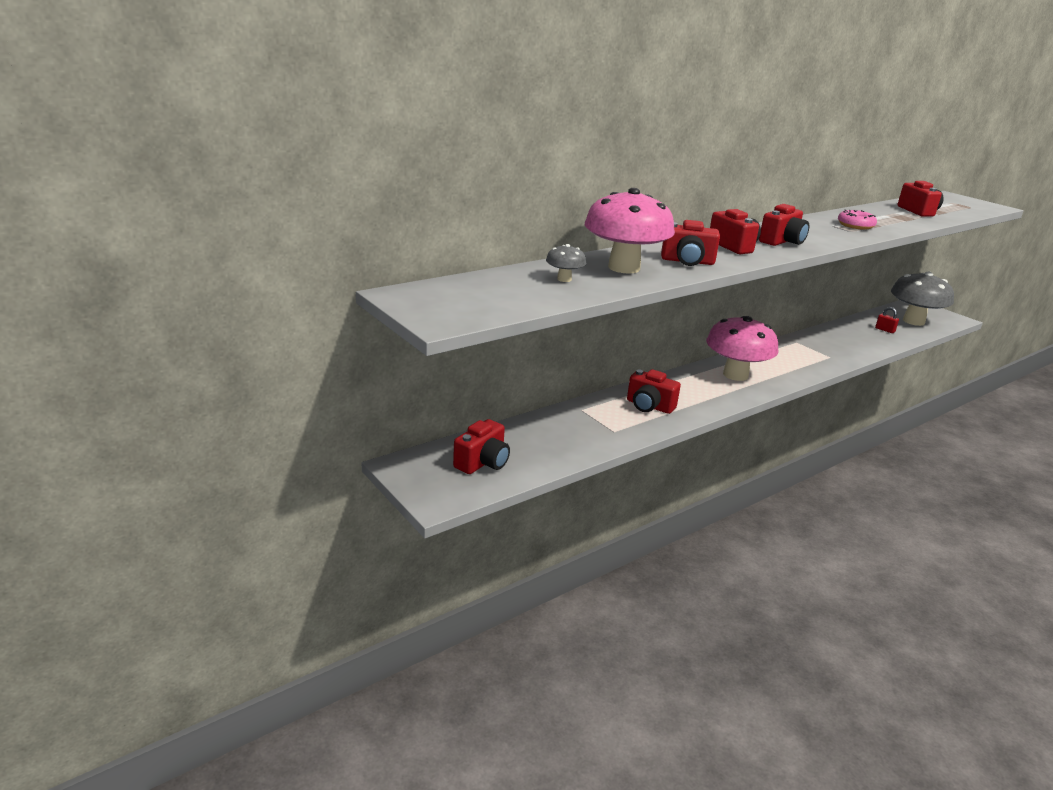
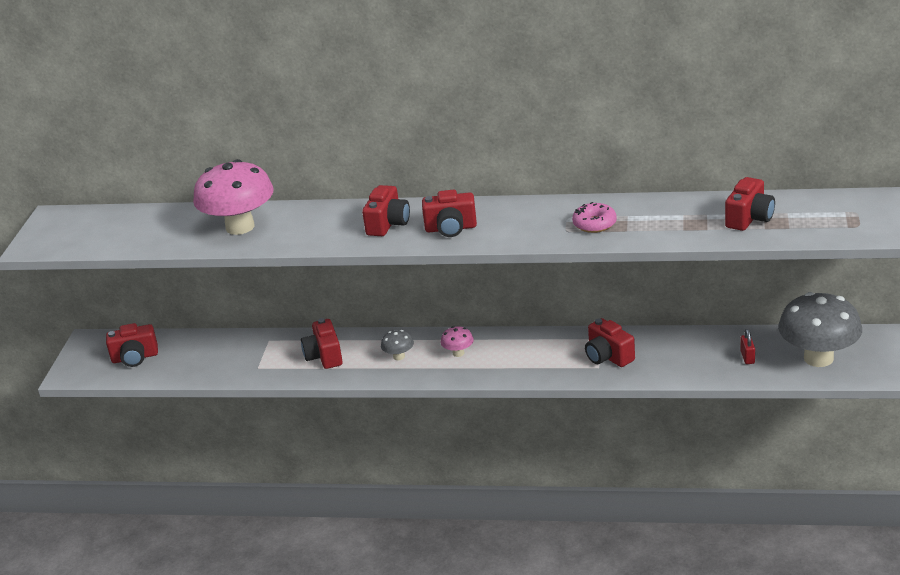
camera: 50 degrees right, 5 degrees up
grey mushroom [546,244,586,282] -> grey mushroom moved to [381,330,414,360]
red camera [661,220,720,266] -> red camera moved to [585,318,635,367]
pink mushroom [706,316,779,381] -> pink mushroom [441,326,474,357], size x0.43

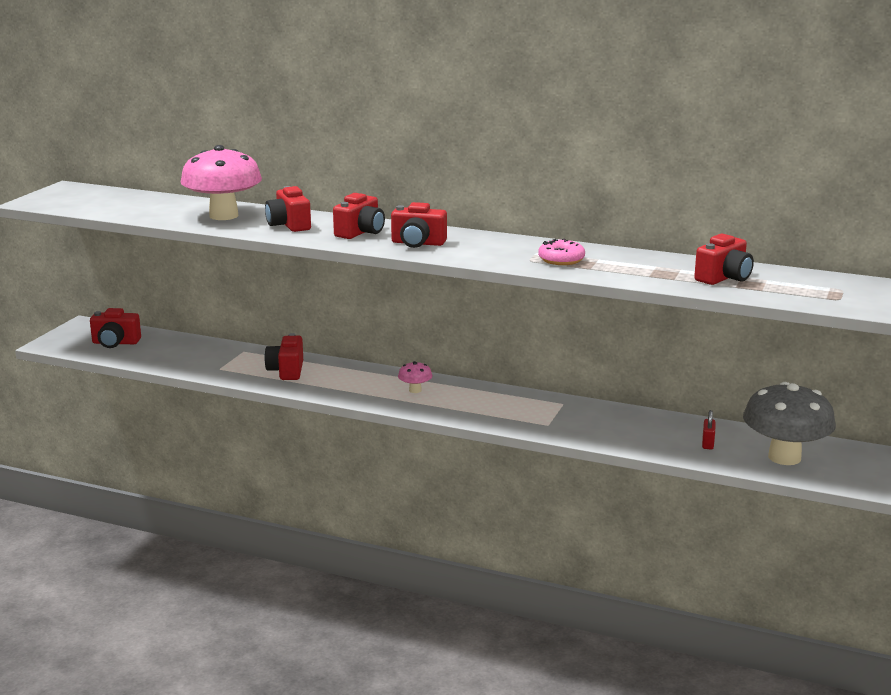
camera: 10 degrees right, 10 degrees down
grey mushroom [381,330,414,360] -> none
red camera [585,318,635,367] -> red camera moved to [265,186,311,232]

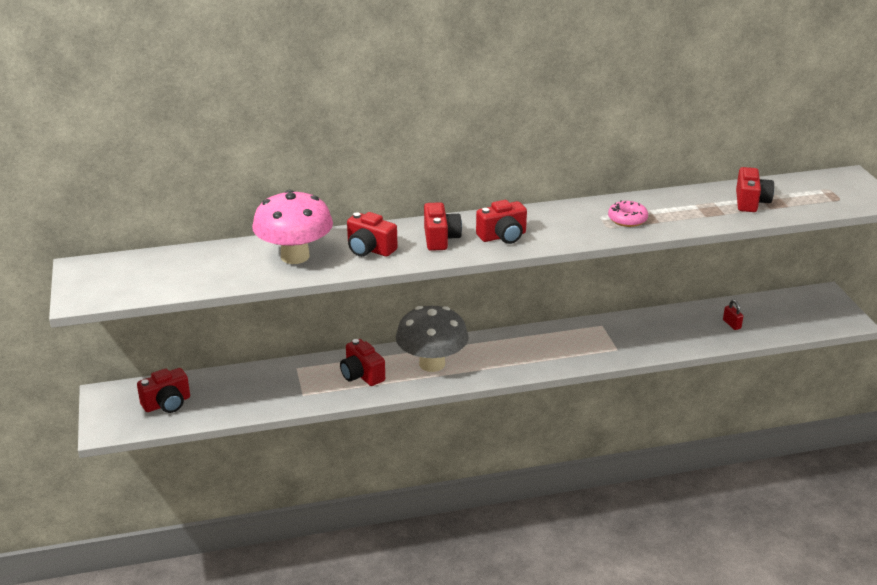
camera: 35 degrees left, 10 degrees up
pink mushroom [398,361,433,393] -> none
grey mushroom [743,382,836,465] -> grey mushroom moved to [396,306,469,372]

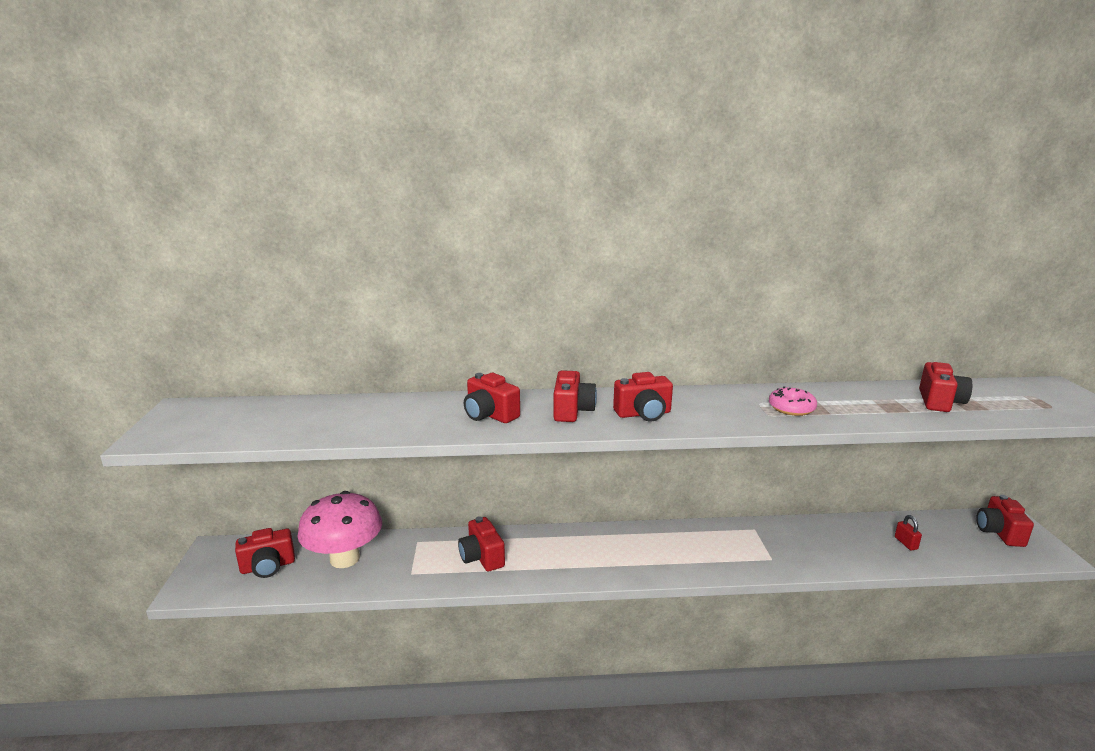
camera: 10 degrees right, 10 degrees down
pink mushroom [252,190,333,264] -> pink mushroom moved to [297,491,382,568]
grey mushroom [396,306,469,372] -> none
none -> red camera [976,495,1034,547]

